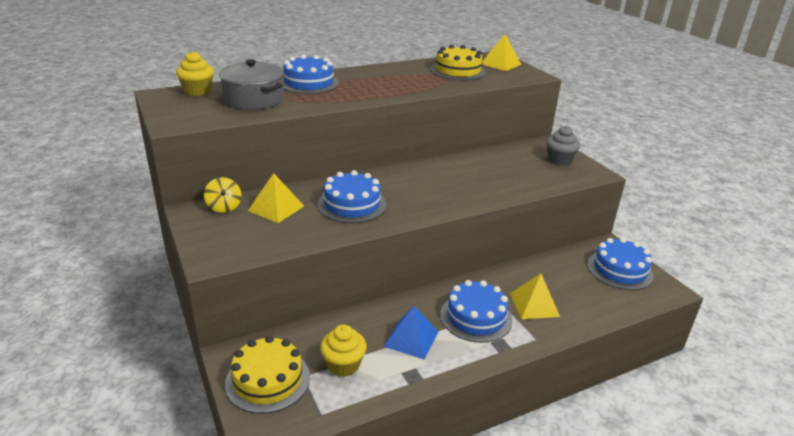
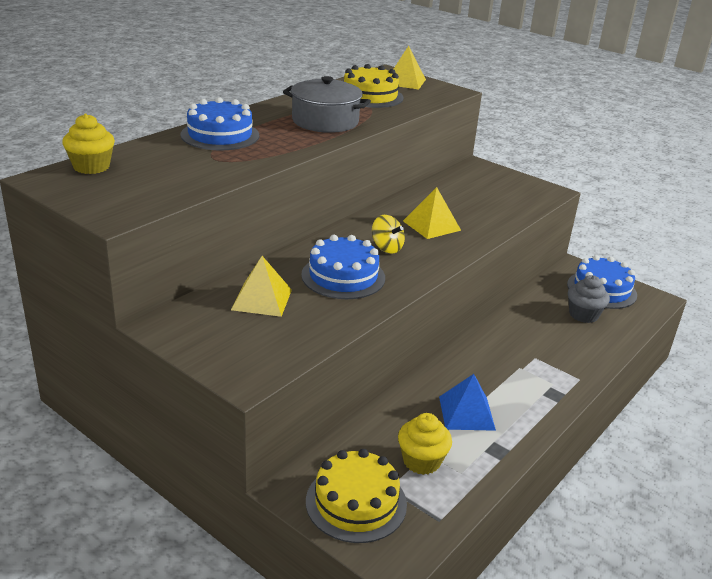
camera: 25 degrees left, 0 degrees up
yellow spinning top [204,177,241,213] -> yellow spinning top moved to [372,215,405,253]
grey pot [219,59,284,109] -> grey pot moved to [283,76,371,133]
blue cake [440,280,513,343] -> none
yellow pyramid [510,273,560,319] -> yellow pyramid moved to [403,187,461,239]
grey cupcake [546,126,580,166] -> grey cupcake moved to [568,275,610,323]

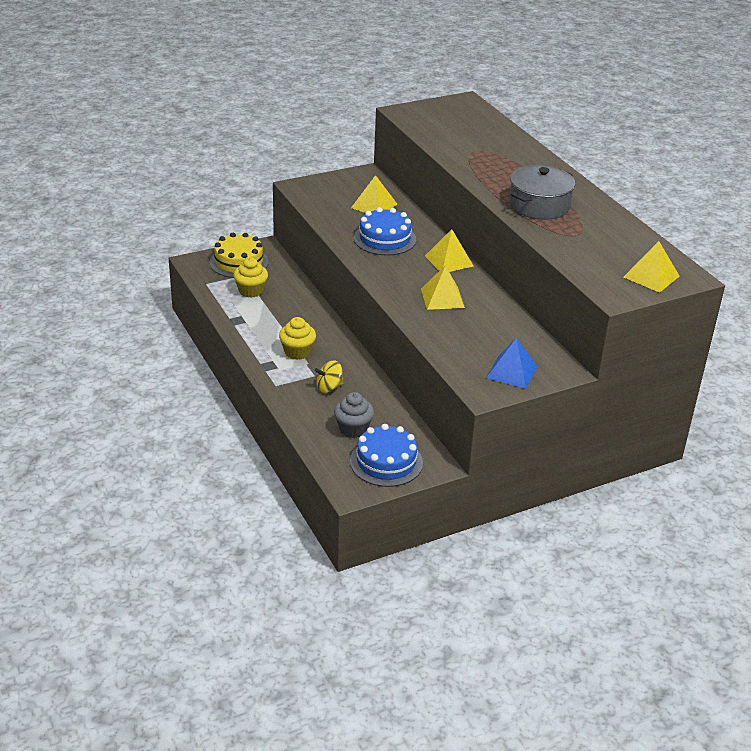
camera: 115 degrees right, 5 degrees up
yellow cupcake [62,114,115,174] -> yellow cupcake moved to [279,317,316,360]
blue cake [180,97,259,150] -> none
yellow cake [344,64,404,108] -> none
yellow spinning top [372,215,405,253] -> yellow spinning top moved to [315,360,343,393]
blue pyramid [439,374,496,431] -> blue pyramid moved to [486,338,537,389]
none -> yellow pyramid [425,229,473,272]

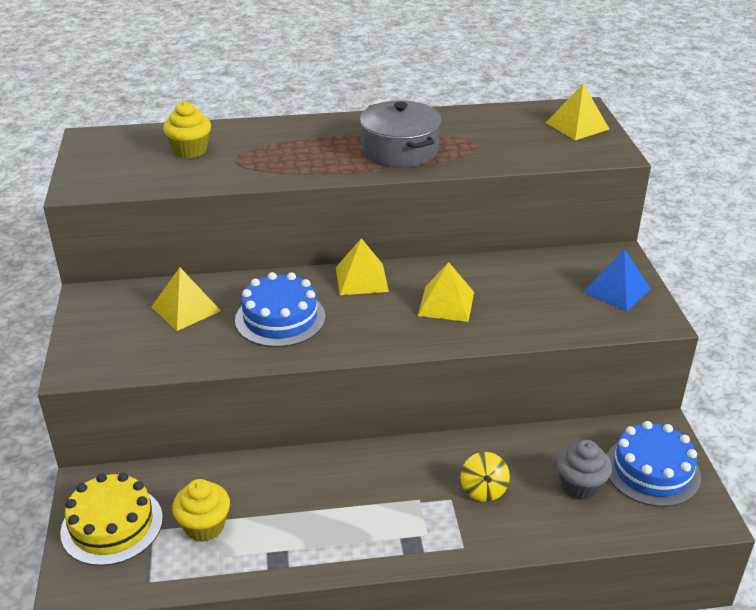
camera: 70 degrees left, 0 degrees up
yellow cupcake [279,317,316,360] -> yellow cupcake moved to [163,101,211,158]

